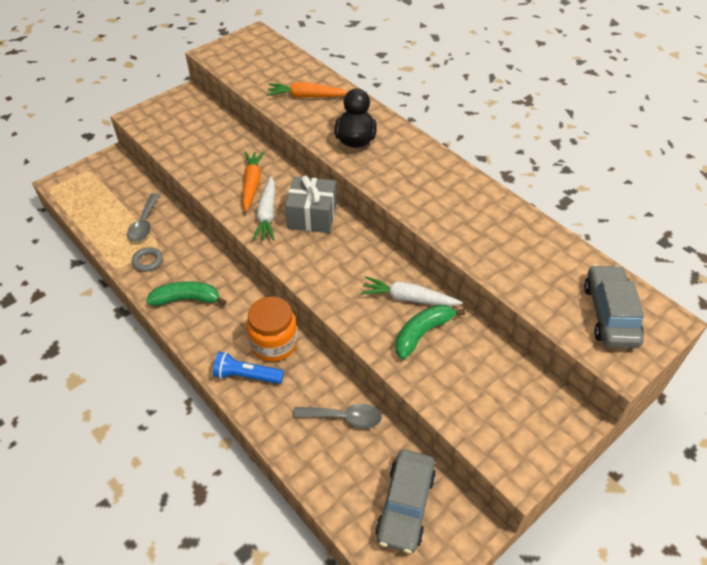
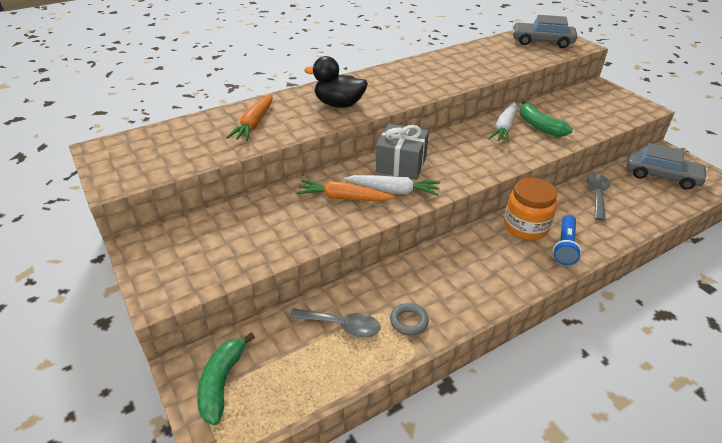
camera: 80 degrees left, 10 degrees down
green banana [146,281,227,306] -> green banana moved to [197,332,255,425]

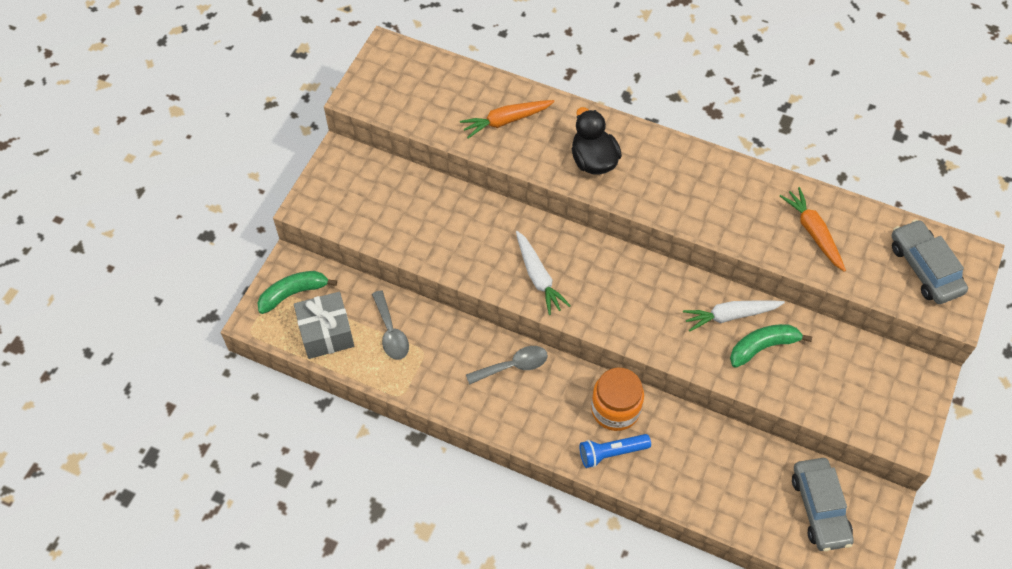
camera: 55 degrees right, 20 degrees up
orange carrot [296,180,395,201] -> orange carrot moved to [780,187,846,272]
grey gift [376,124,429,180] -> grey gift moved to [294,292,354,359]
grey ring [390,303,429,335] -> none
green banana [520,101,573,137] -> green banana turned 45 degrees clockwise [730,324,812,368]
grey spoon [586,173,609,221] -> grey spoon moved to [466,346,548,385]

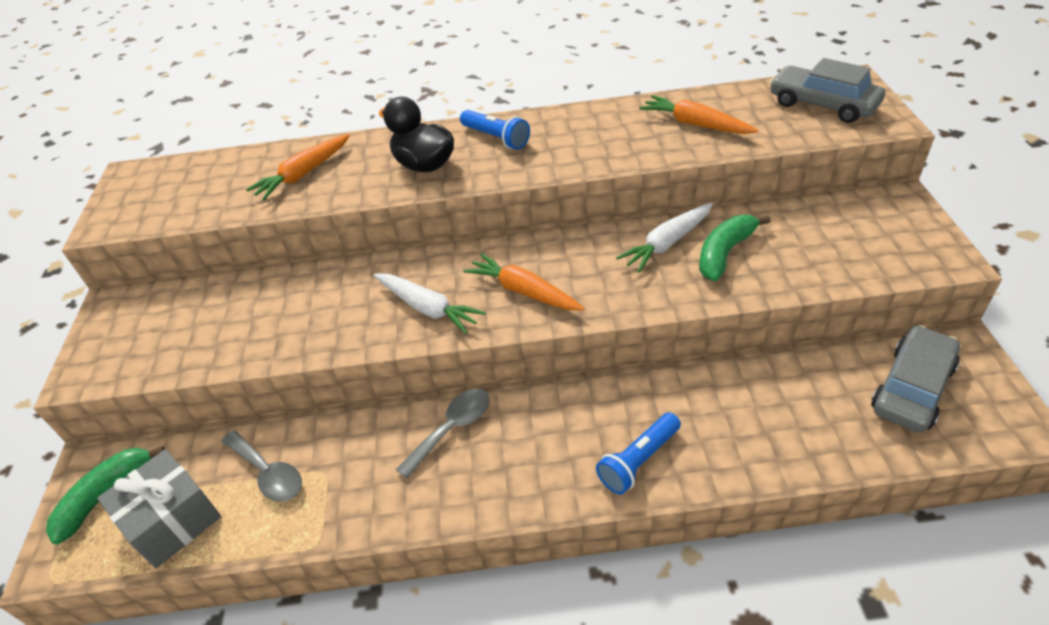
camera: 25 degrees left, 15 degrees down
orange jar [591,368,644,431] -> none
grey car [792,458,854,551] -> grey car turned 105 degrees counterclockwise [871,325,960,433]
none -> blue flashlight [460,110,530,150]
none -> orange carrot [464,253,585,310]

